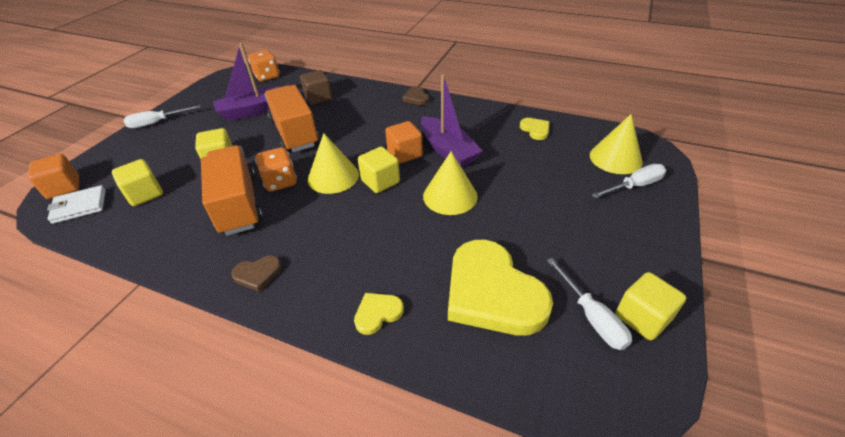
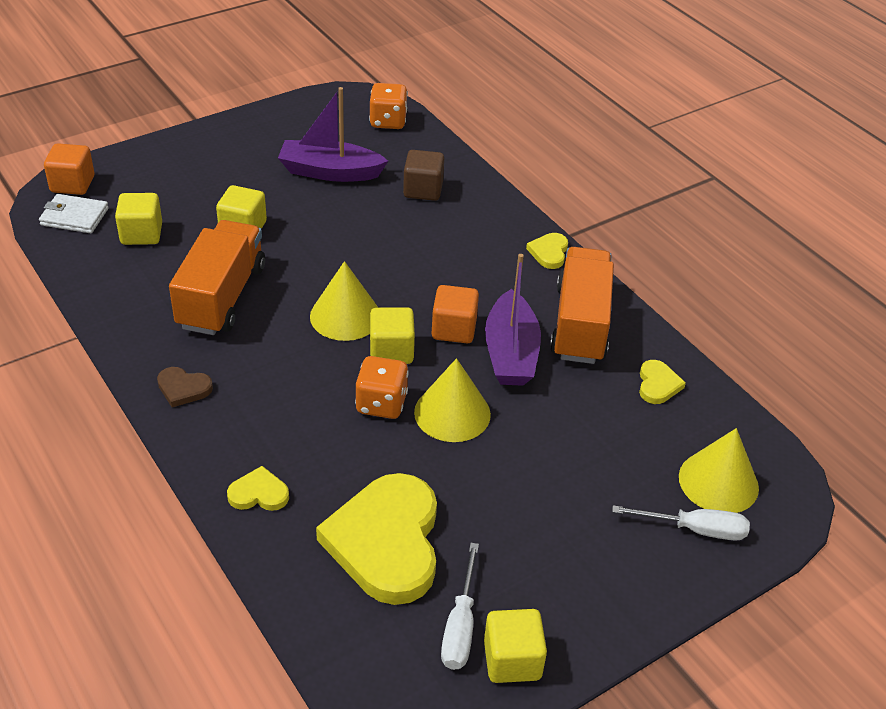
camera: 30 degrees right, 0 degrees up
white screwdriver [123,105,201,128] -> none
orange dice [255,147,297,192] -> orange dice moved to [355,356,409,419]
orange truck [264,85,319,152] -> orange truck moved to [550,247,614,364]
brown heart [402,86,429,105] -> yellow heart [526,233,568,269]

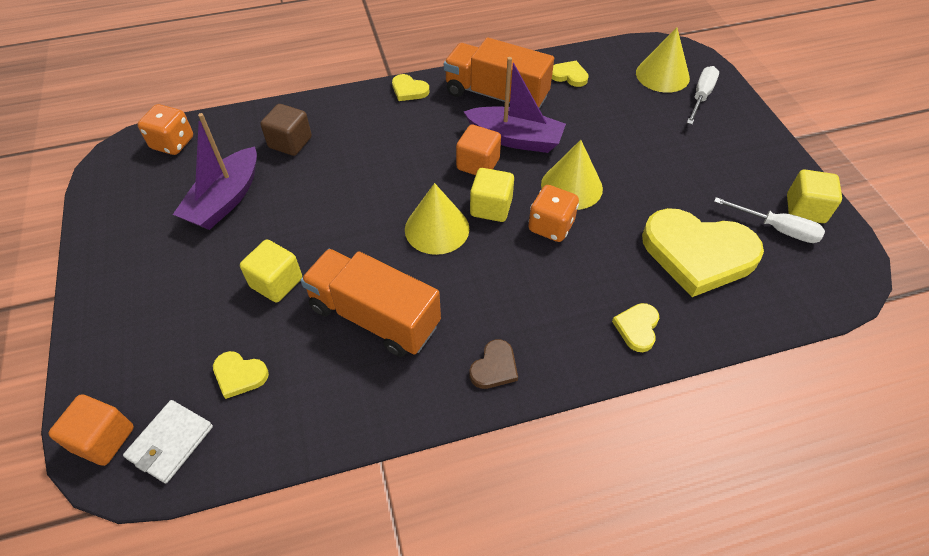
camera: 70 degrees left, 10 degrees up
yellow cube [115,193,162,245] -> yellow heart [213,351,269,399]

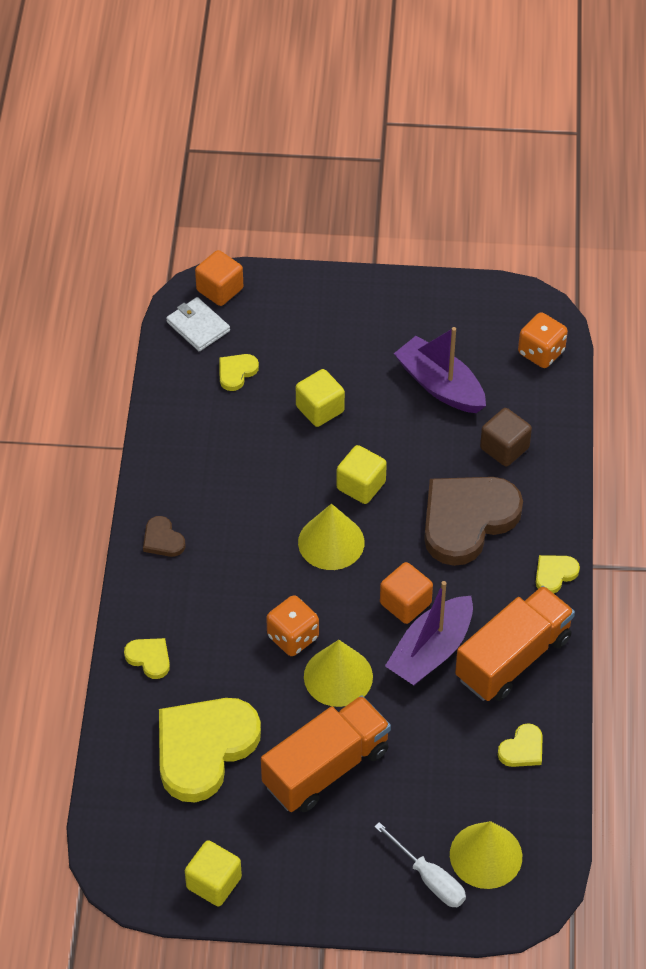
camera: 110 degrees right, 0 degrees up
orange truck [301,249,441,357] -> orange truck moved to [261,695,391,812]
yellow cube [470,168,514,222] -> yellow cube moved to [336,445,387,504]
white screwdriver [714,197,825,243] -> none
none -> brown heart [424,477,523,566]

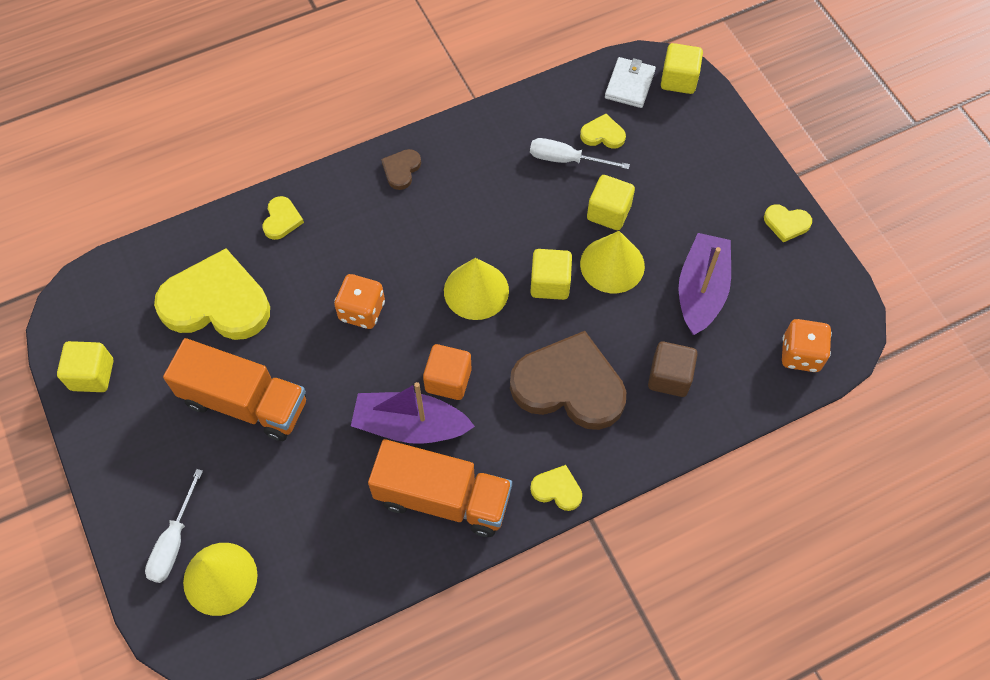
camera: 60 degrees right, 10 degrees up
orange cube [195,250,243,306] -> yellow cube [661,43,703,94]
yellow cone [304,640,373,707] -> yellow cone moved to [580,231,645,293]
yellow heart [498,723,543,767] -> yellow heart moved to [764,204,812,243]
none -> white screwdriver [530,138,630,170]

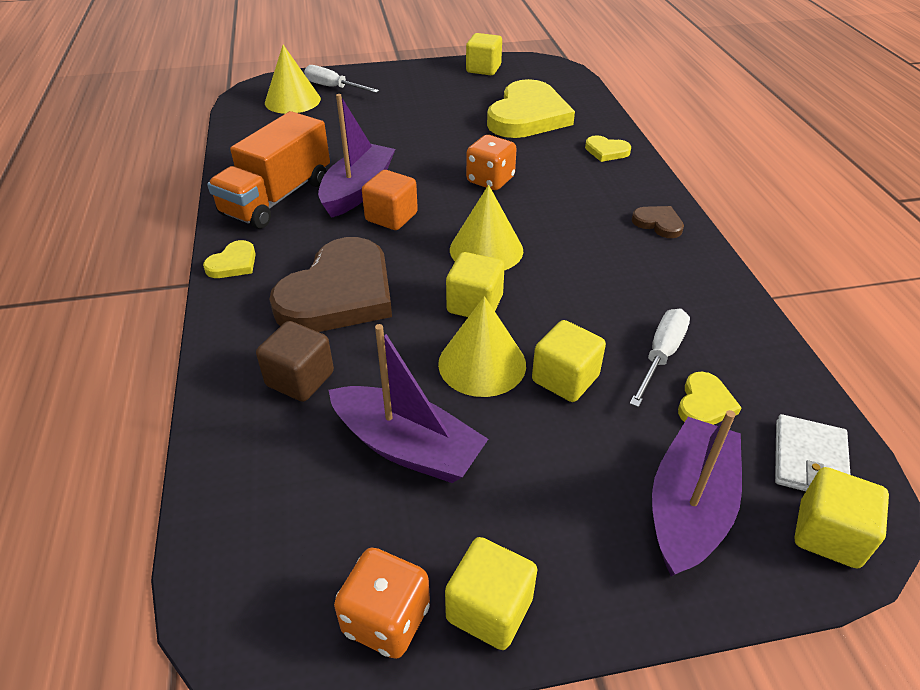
camera: 105 degrees right, 20 degrees down
orange truck [163,338,306,441] -> none
white wallet [605,57,656,108] -> white wallet turned 75 degrees clockwise [775,414,851,491]
yellow heart [764,204,812,243] -> yellow cube [445,537,537,650]
orange dice [782,319,832,372] -> orange dice moved to [334,548,430,659]
none -> purple boat [652,410,742,576]

